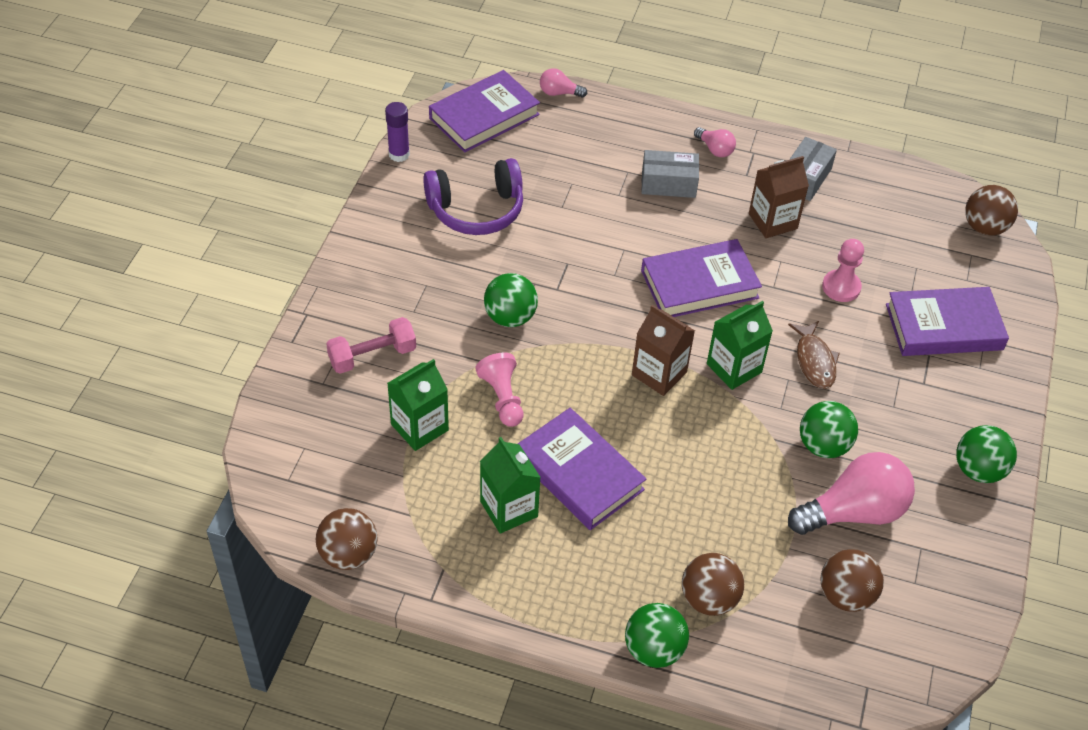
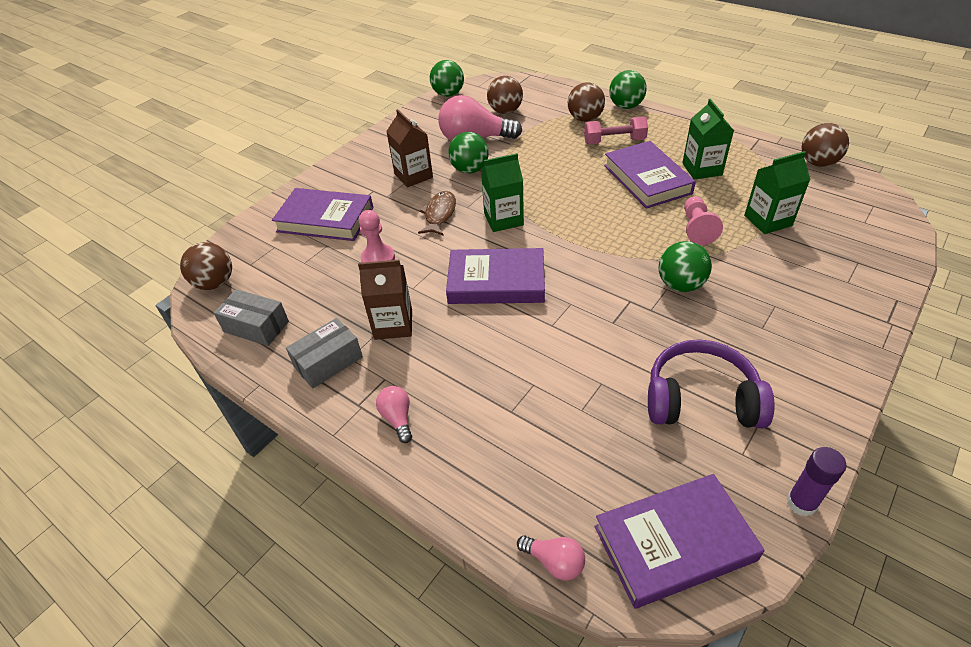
camera: 155 degrees left, 5 degrees down
pink dumbbell [326,317,416,374] -> pink dumbbell moved to [584,116,648,144]
brown carton [632,305,695,396] -> brown carton moved to [386,109,433,188]
grey box [641,150,699,198] -> grey box moved to [214,289,289,346]
green ball [956,425,1017,483] -> green ball moved to [430,60,464,97]

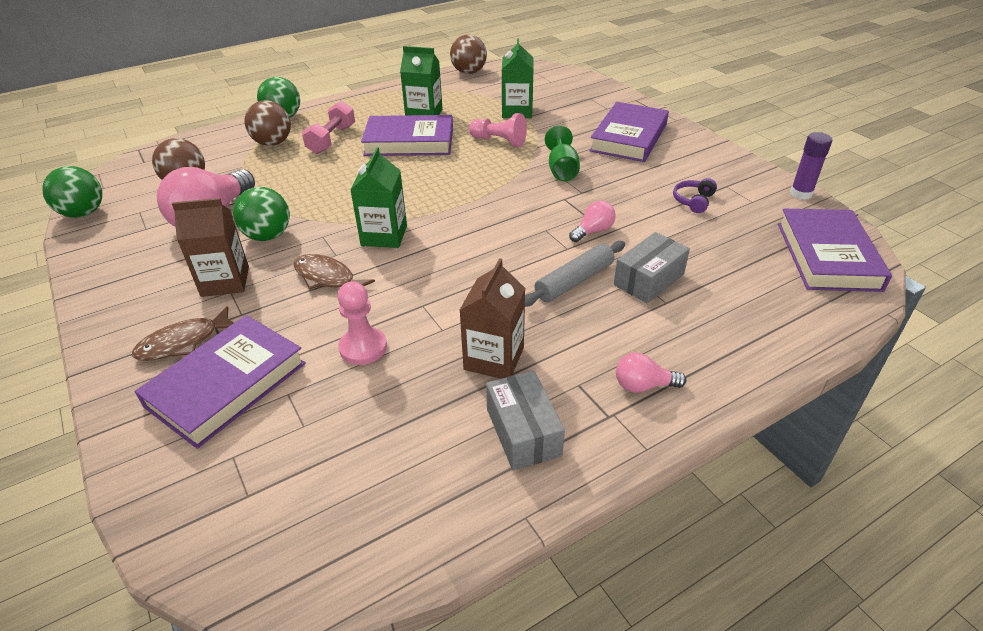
camera: 70 degrees left, 5 degrees down
brown ball [180,242,232,290] -> none
grey box [214,289,289,346] -> grey box moved to [614,232,690,303]
purple book [446,248,545,304] -> purple book moved to [589,102,669,162]
pink light bulb [517,536,585,580] -> pink light bulb moved to [569,201,616,242]
purple headphones [648,339,775,428] -> purple headphones [673,178,717,213], size x0.46
green ball [659,241,712,292] -> green goblet [545,125,580,181]
none -> brown fish [132,306,234,361]
none -> grey rolling pin [525,241,625,307]

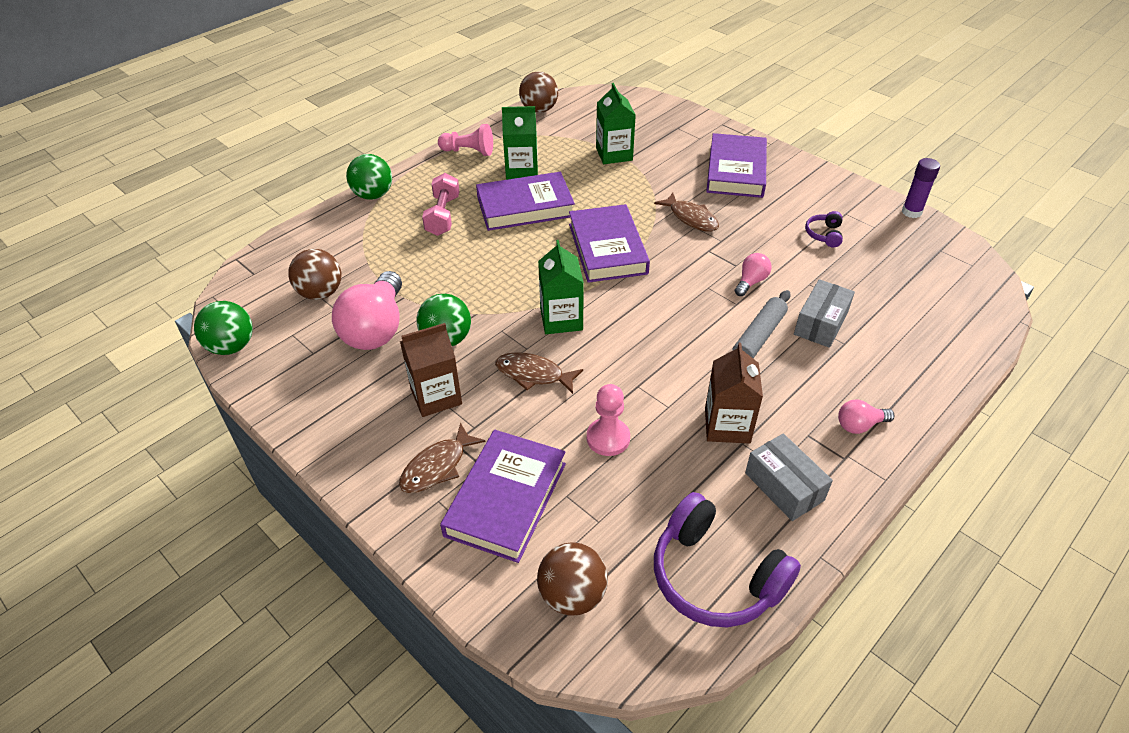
camera: 15 degrees left, 5 degrees up
brown ball [245,100,291,146] -> brown ball moved to [537,543,608,616]
pink pawn [469,113,527,147] -> pink pawn moved to [438,124,493,156]
green goblet [545,125,580,181] -> brown fish [654,193,719,232]
purple book [778,209,892,292] -> purple book moved to [569,204,650,283]
none -> purple headphones [654,492,801,627]

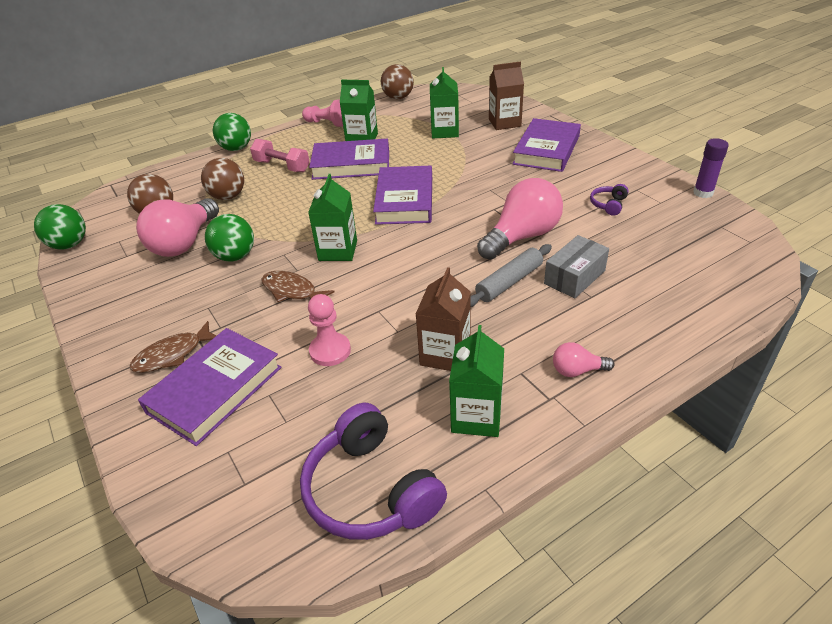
camera: 15 degrees right, 5 degrees down
brown carton [400,323,462,417] -> brown carton moved to [489,61,524,130]
pink dumbbell [422,173,460,236] -> pink dumbbell turned 75 degrees counterclockwise [250,139,310,172]
brown ball [537,543,608,616] -> brown ball moved to [201,158,244,200]
brown fish [654,193,719,232] -> none
pink light bulb [735,253,772,296] -> pink light bulb [477,178,563,260], size x2.11
grey box [745,434,833,521] -> green carton [449,325,504,437]

